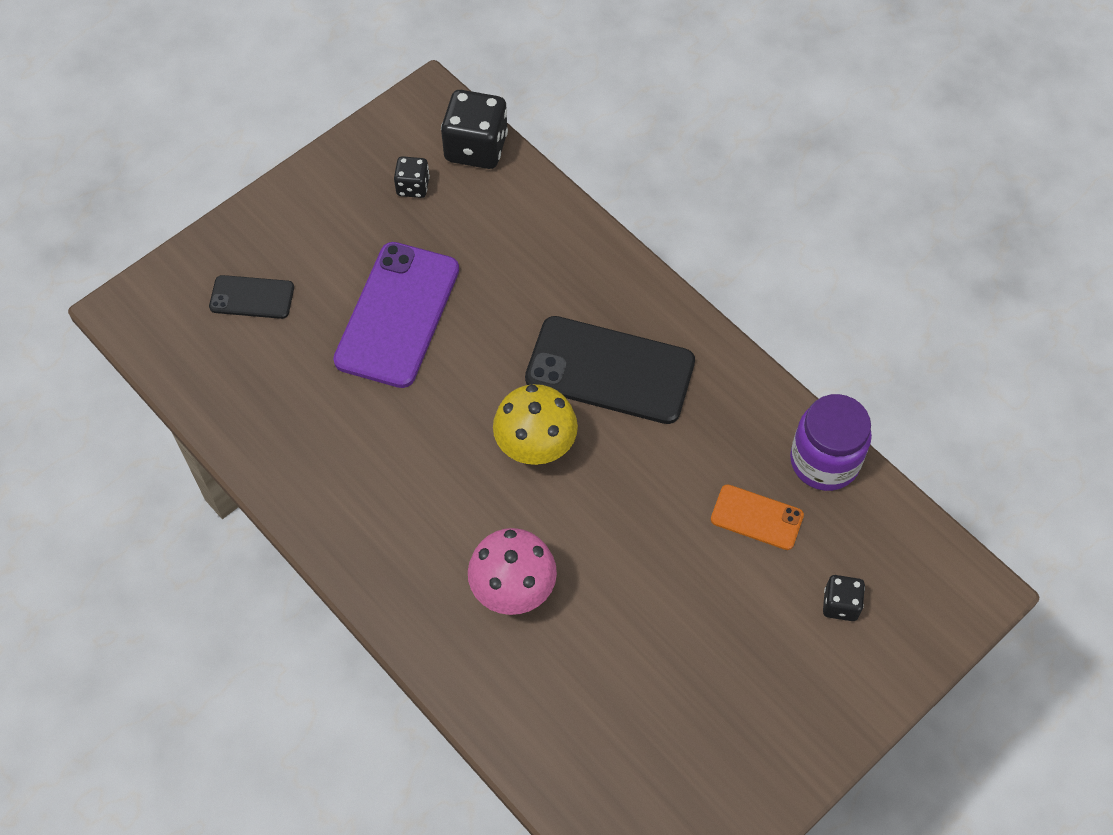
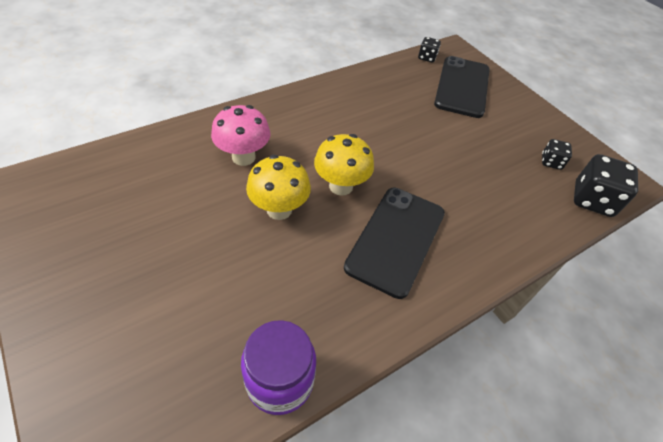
camera: 95 degrees right, 10 degrees down
black phone [209,275,294,319] -> black phone [434,56,490,118], size x1.93
purple phone [333,242,459,388] -> none
orange phone [711,484,804,550] -> none
black dice [823,575,865,621] -> black dice moved to [418,37,441,62]
none -> yellow mushroom [246,155,311,220]

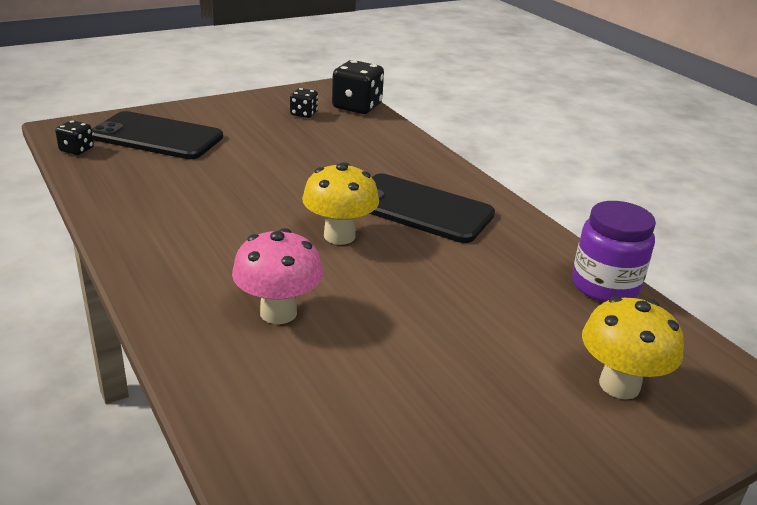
camera: 85 degrees left, 20 degrees down
yellow mushroom [246,155,311,220] -> yellow mushroom moved to [582,296,684,399]

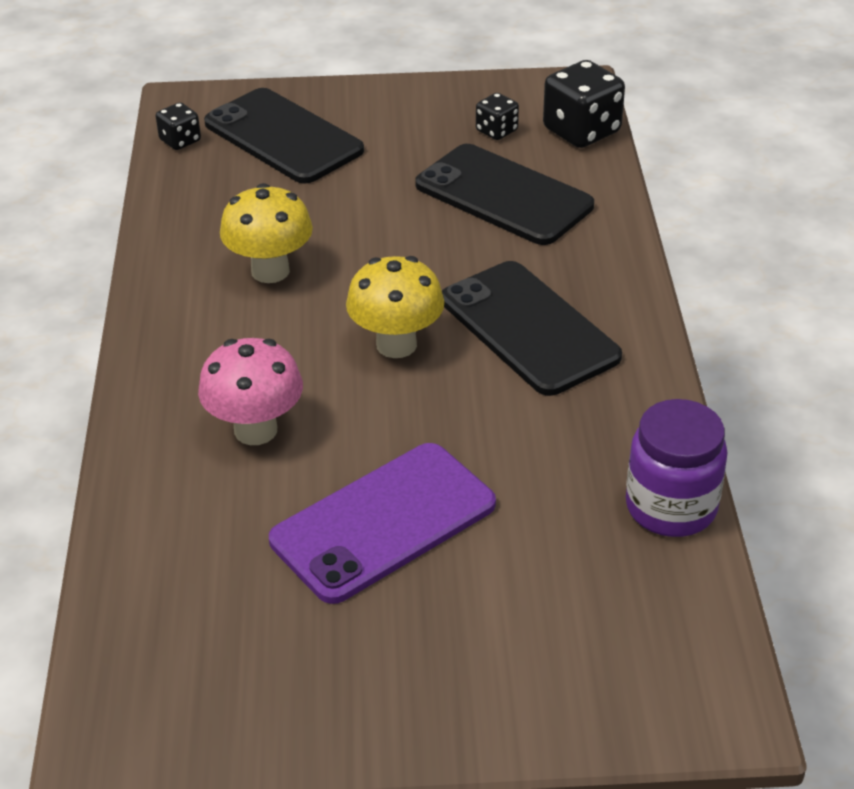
camera: 30 degrees right, 10 degrees up
yellow mushroom [582,296,684,399] -> yellow mushroom moved to [220,183,313,283]
none -> purple phone [269,443,496,604]
none -> black phone [415,144,594,245]

